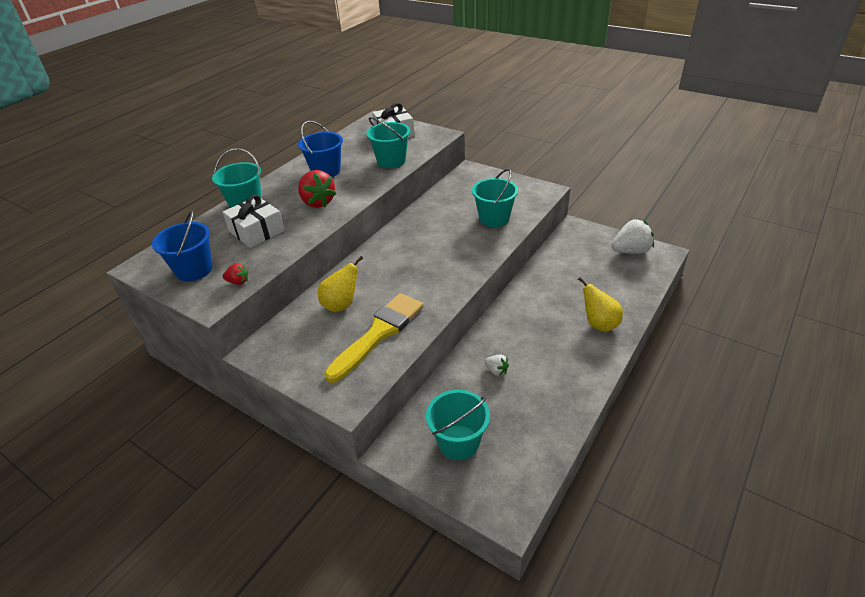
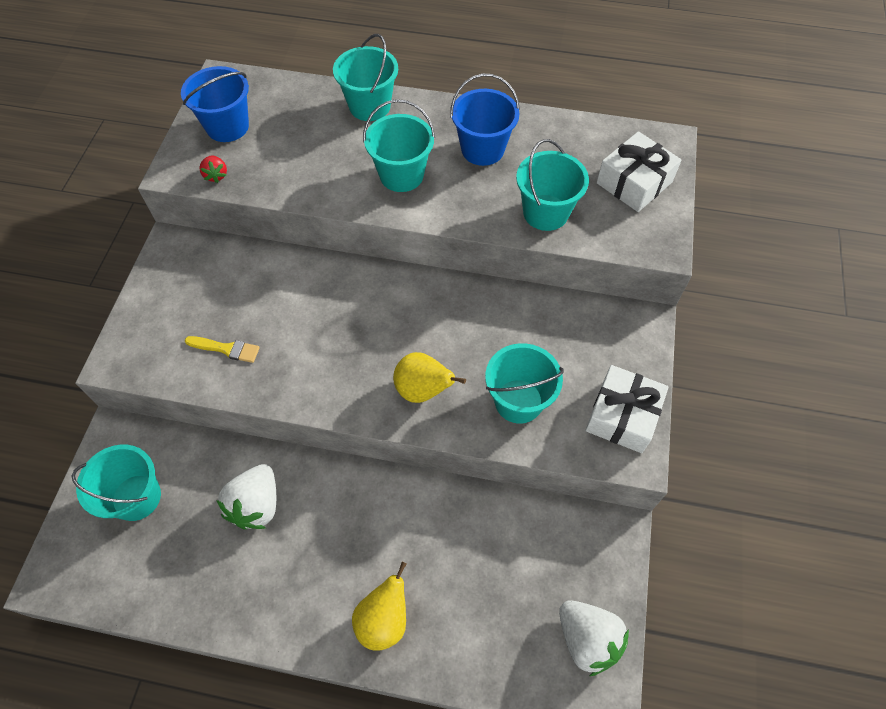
camera: 65 degrees right, 20 degrees up
white gift [223,195,285,248] -> white gift moved to [585,365,669,453]
red strawberry [298,170,337,208] -> turquoise bucket [363,99,435,192]
yellow pear [318,256,363,312] -> yellow pear moved to [393,352,466,403]
yellow brush [324,293,424,383] -> yellow brush [185,336,260,363], size x0.47
white strawberry [485,354,509,376] -> white strawberry [217,464,276,529], size x2.00

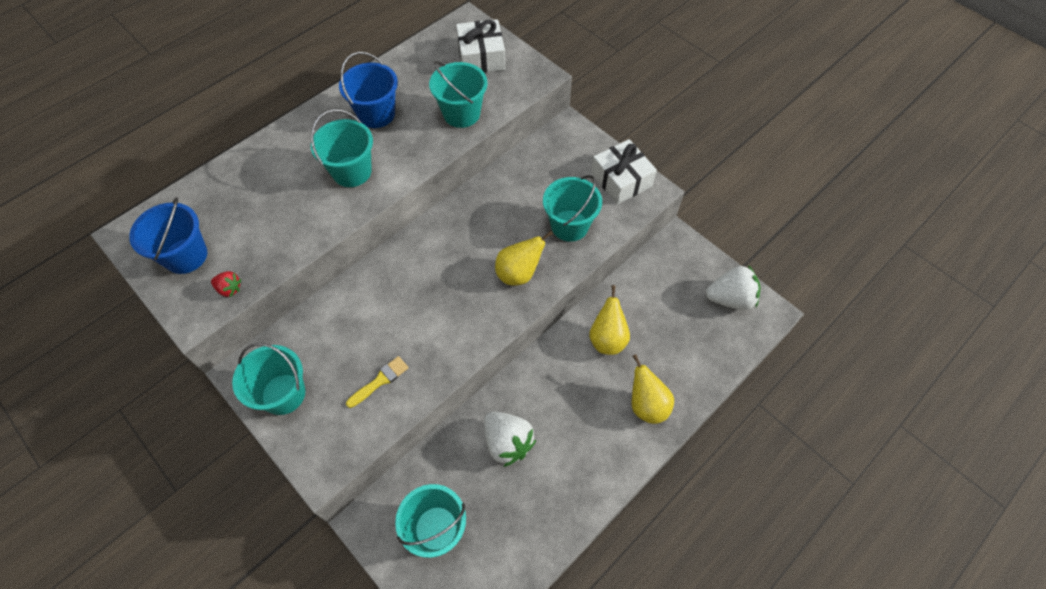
camera: 55 degrees left, 0 degrees up
turquoise bucket [333,34,398,121] -> turquoise bucket moved to [232,343,305,415]
none -> yellow pear [589,285,630,355]

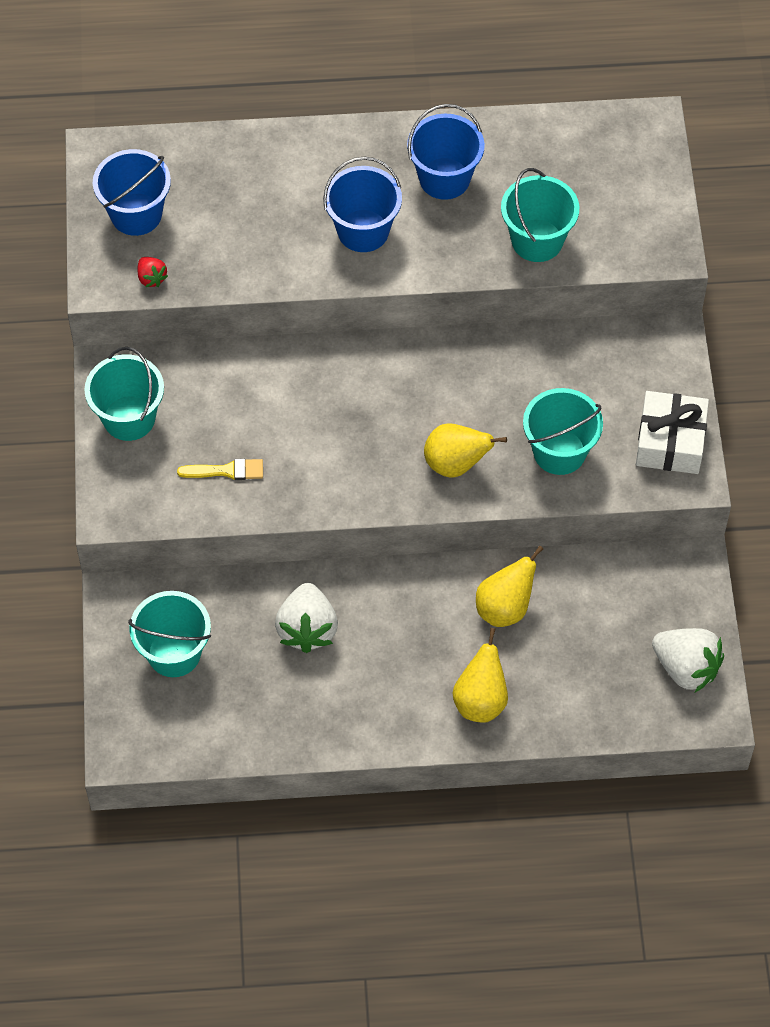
camera: 40 degrees right, 0 degrees up
turquoise bucket [311,109,373,187] -> blue bucket [323,157,402,252]
white gift [456,19,505,73] -> none

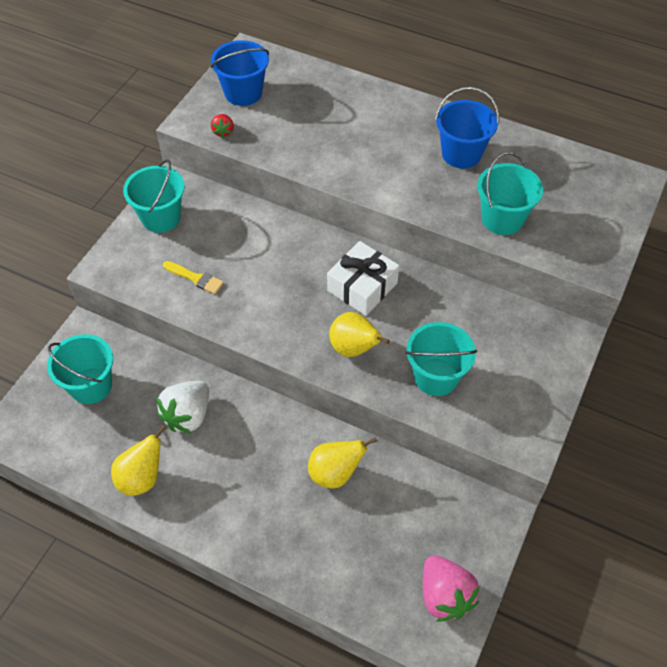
camera: 30 degrees right, 5 degrees down
blue bucket [323,157,402,252] -> none
yellow pear [453,628,508,722] -> yellow pear moved to [111,425,166,496]
white gift [636,391,709,474] -> white gift moved to [327,241,399,316]
white strawberry [652,628,724,692] -> pink strawberry [423,555,479,622]

